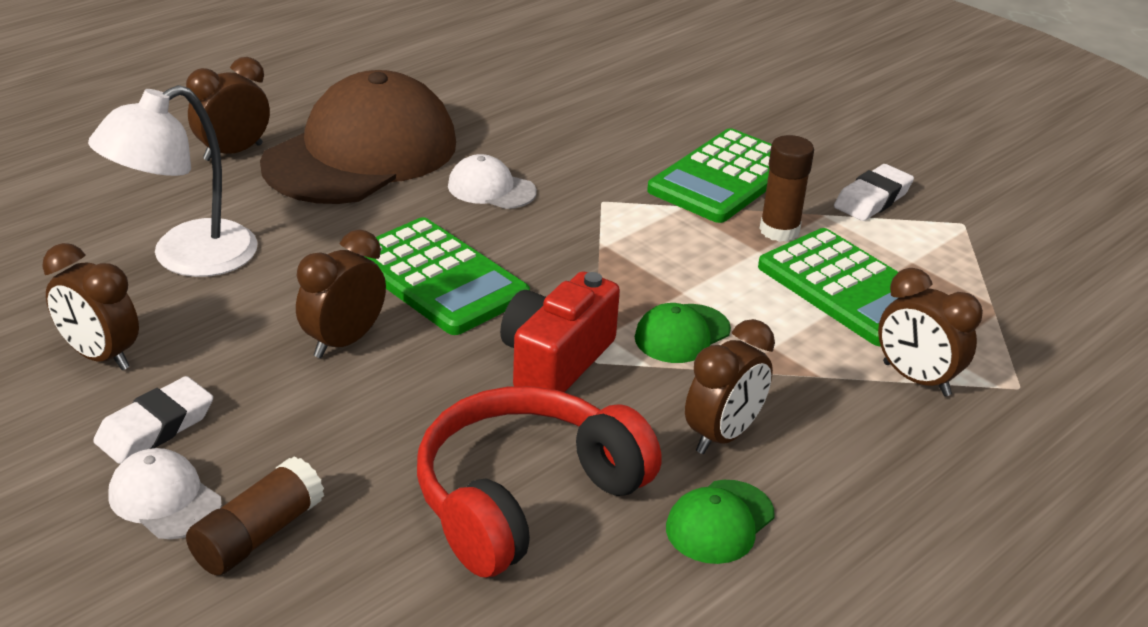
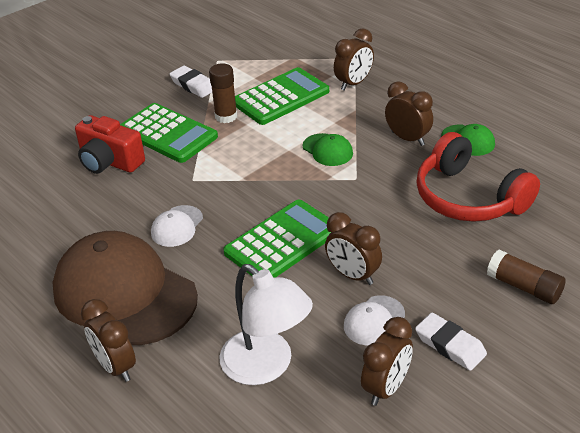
camera: 85 degrees left, 5 degrees up
white cap [108,448,222,539] -> white cap moved to [344,295,405,346]
red camera [500,271,620,392] -> red camera moved to [75,115,145,174]

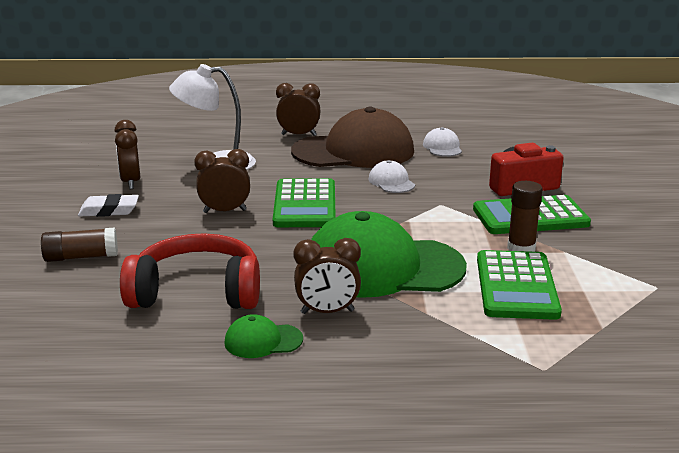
camera: 130 degrees right, 15 degrees down
white eraser [170,66,212,98] -> none
green cap [303,133,353,166] -> green cap [311,211,467,298], size x2.39
brown clock [334,28,374,91] -> none
white cap [344,295,405,346] -> white cap moved to [423,127,462,157]

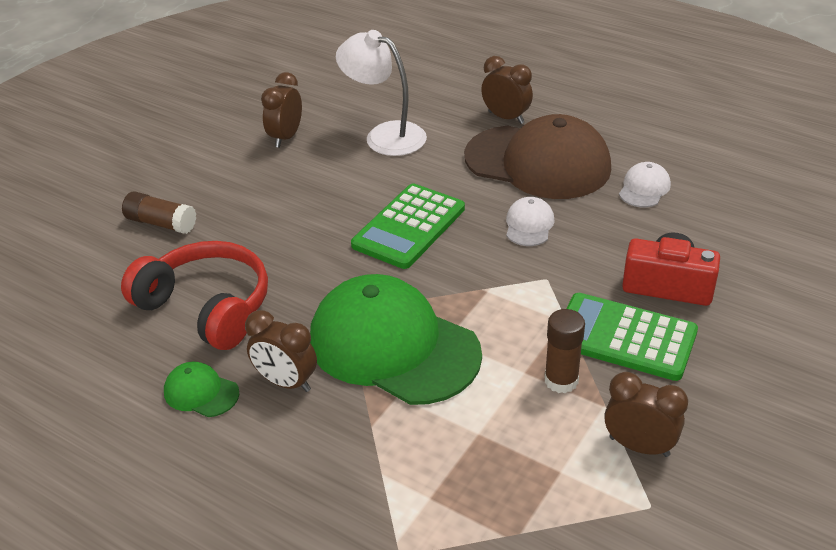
camera: 35 degrees right, 15 degrees up
white eraser [78,194,139,217] -> none
brown clock [194,149,250,213] -> brown clock moved to [604,372,688,457]
green calculator [477,250,562,320] -> none

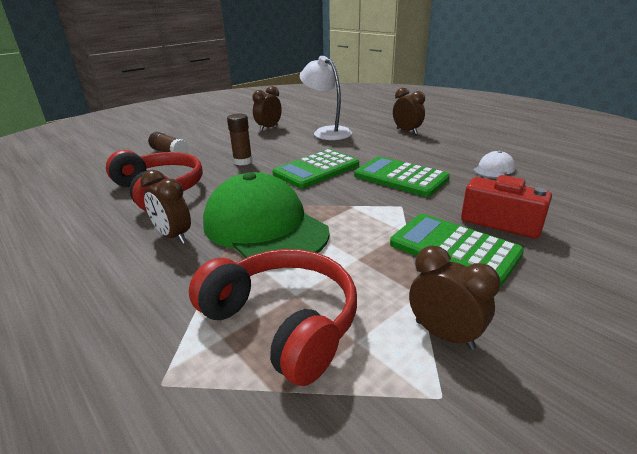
camera: 15 degrees right, 10 degrees down
green cap [164,362,239,417] -> none
brown cap [464,114,611,199] -> none
white cap [506,197,555,246] -> green calculator [354,156,450,197]
brown glue stick [544,309,585,393] -> brown glue stick moved to [227,114,252,165]
none -> red headphones [189,249,357,386]

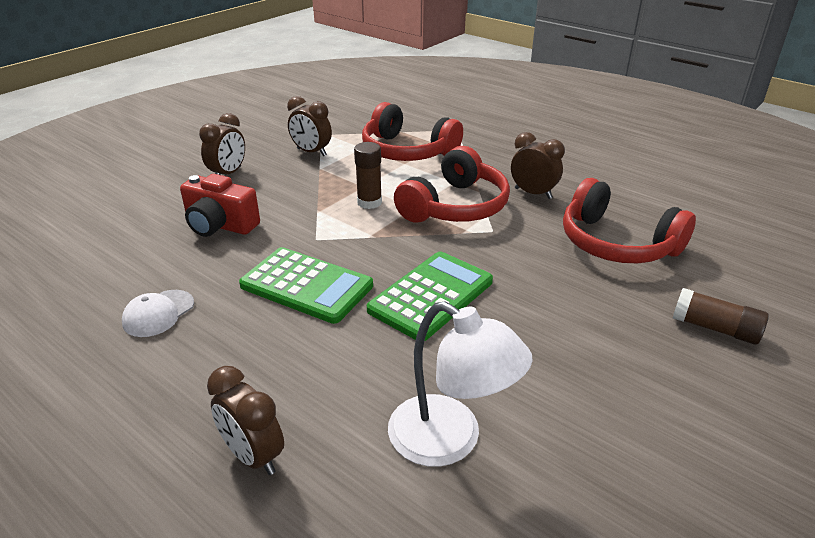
camera: 170 degrees right, 5 degrees up
green cap [203,172,330,258] -> red headphones [394,146,510,223]
brown glue stick [227,114,252,165] -> brown glue stick moved to [354,142,382,209]
brown clock [252,86,282,131] -> brown clock moved to [199,113,245,175]
green calculator [390,214,524,287] -> none

